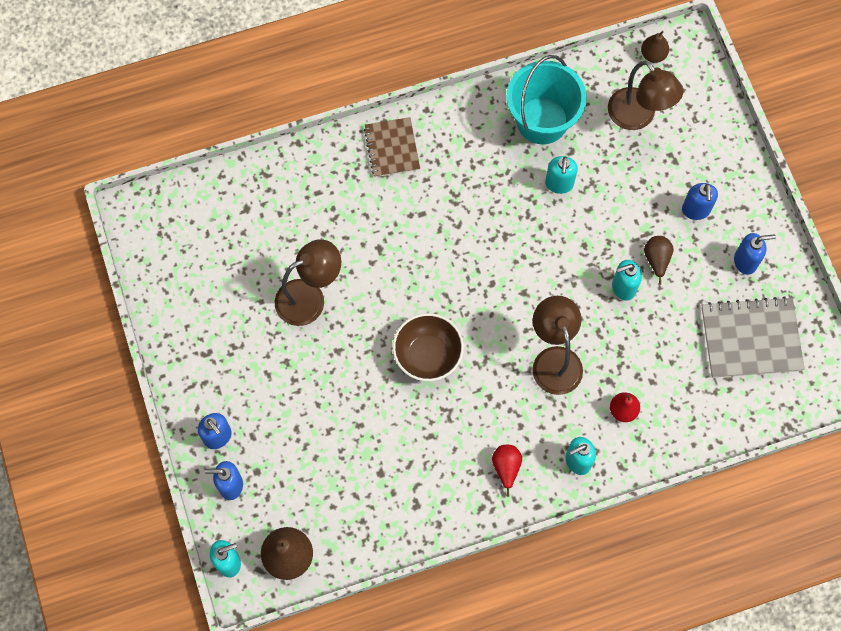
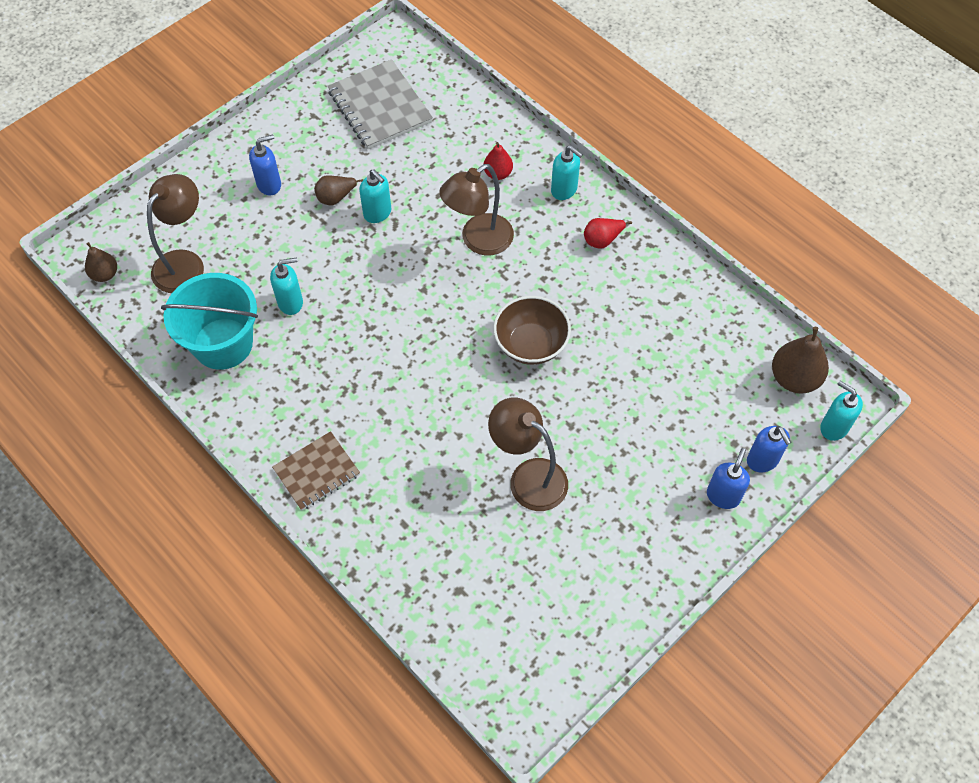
camera: 115 degrees left, 10 degrees down
blue soap dispenser [734,233,776,275] -> none

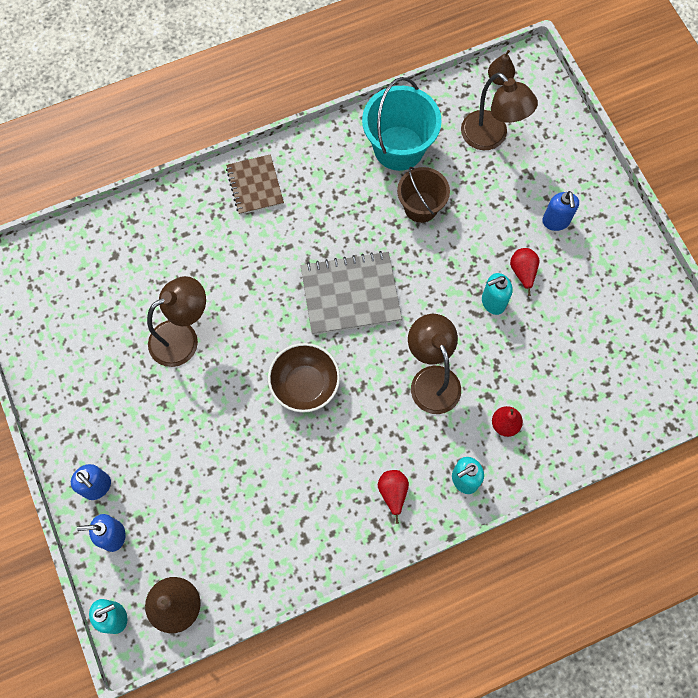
camera: 110 degrees right, 10 degrees up
turquoise soap dispenser [270,257,303,315] -> brown bucket [397,167,450,223]
brown pear [314,175,364,205] -> red pear [510,248,540,296]
grey notebook [328,59,433,149] -> grey notebook moved to [301,251,402,335]

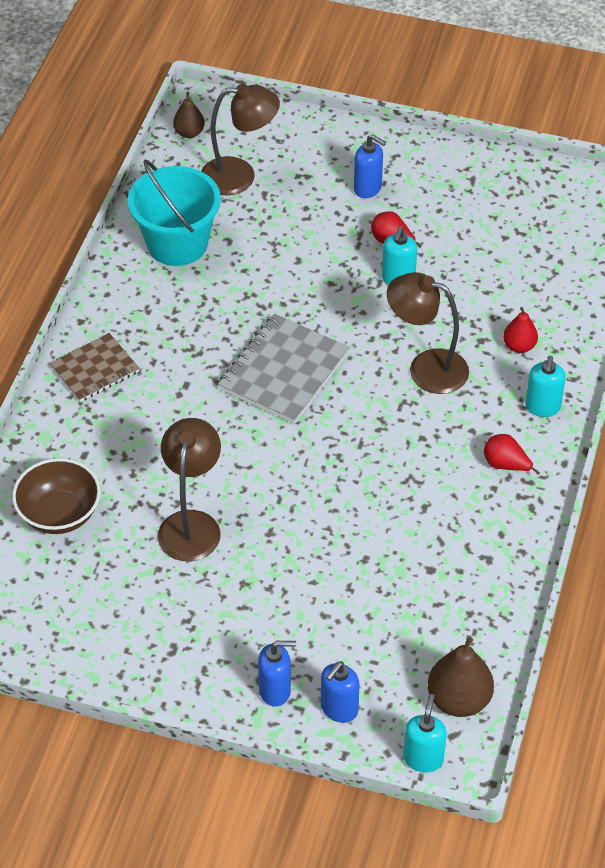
camera: 50 degrees left, 20 degrees down
brown notebook [226,154,284,215] -> brown notebook turned 60 degrees counterclockwise [50,333,139,402]
brown bowl [268,343,340,413] -> brown bowl moved to [12,458,101,534]
brown bucket [397,167,450,223] -> none

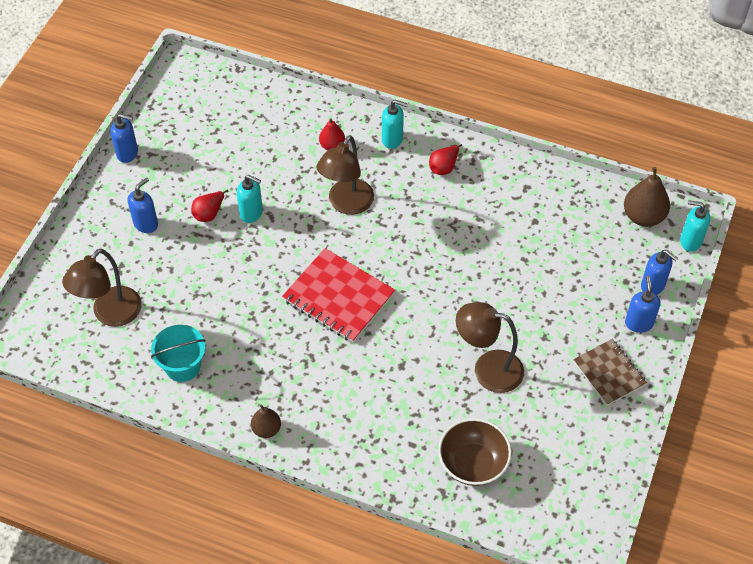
camera: 85 degrees left, 5 degrees up
brown notebook [50,333,139,402] -> brown notebook moved to [573,339,647,406]
turquoise bucket [128,159,221,266] -> turquoise bucket [151,325,206,382], size x0.66
brown pear [173,92,205,138] -> brown pear moved to [251,404,281,438]
brown lamp [201,84,280,195] -> brown lamp turned 150 degrees counterclockwise [62,249,142,327]
grey notebook [218,314,350,424] -> red notebook [282,248,395,343]
none -> blue soap dispenser [110,114,138,163]

